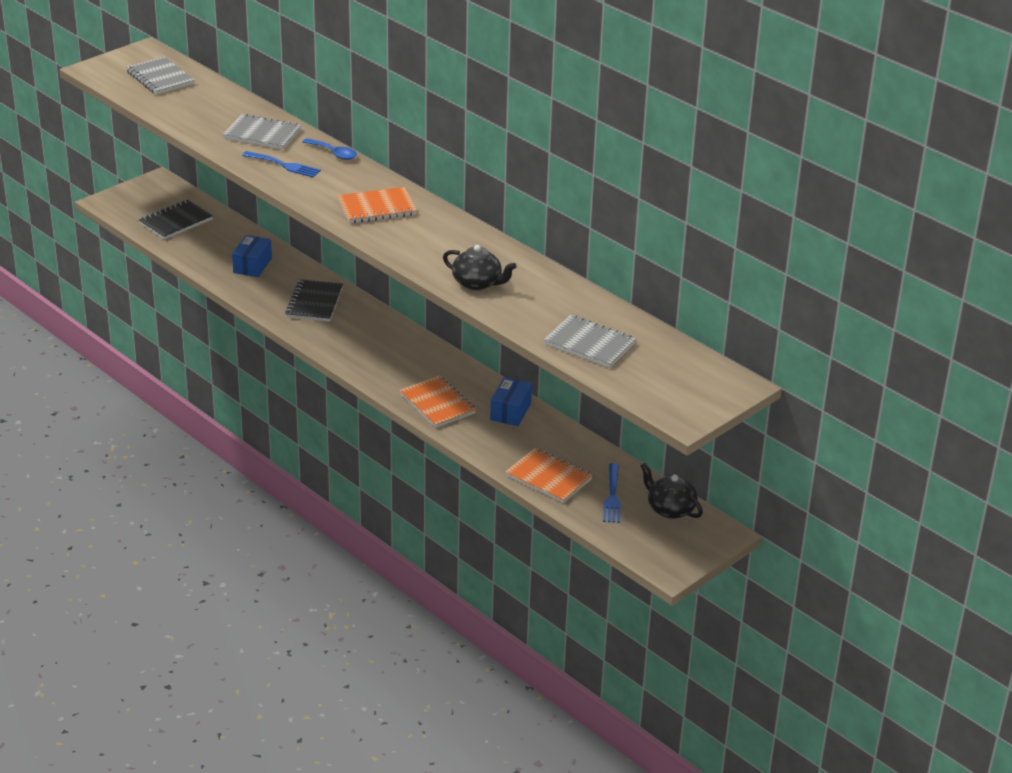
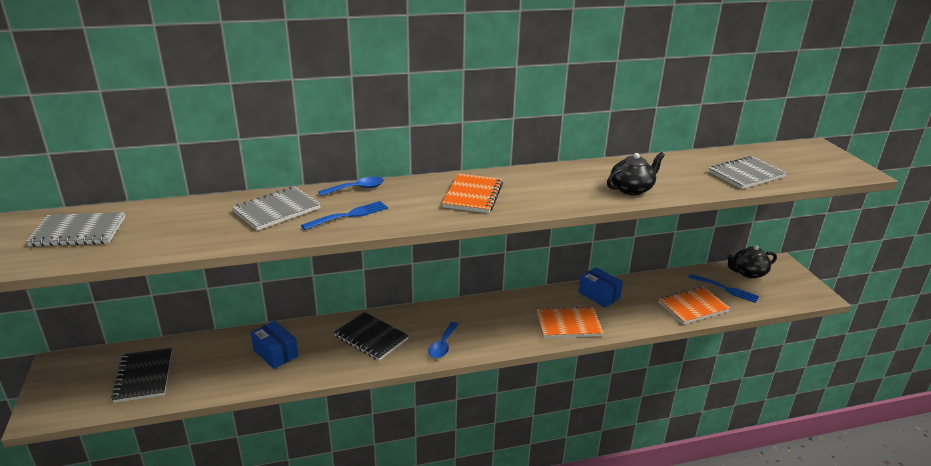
camera: 60 degrees left, 5 degrees down
none -> blue spoon [429,322,458,358]

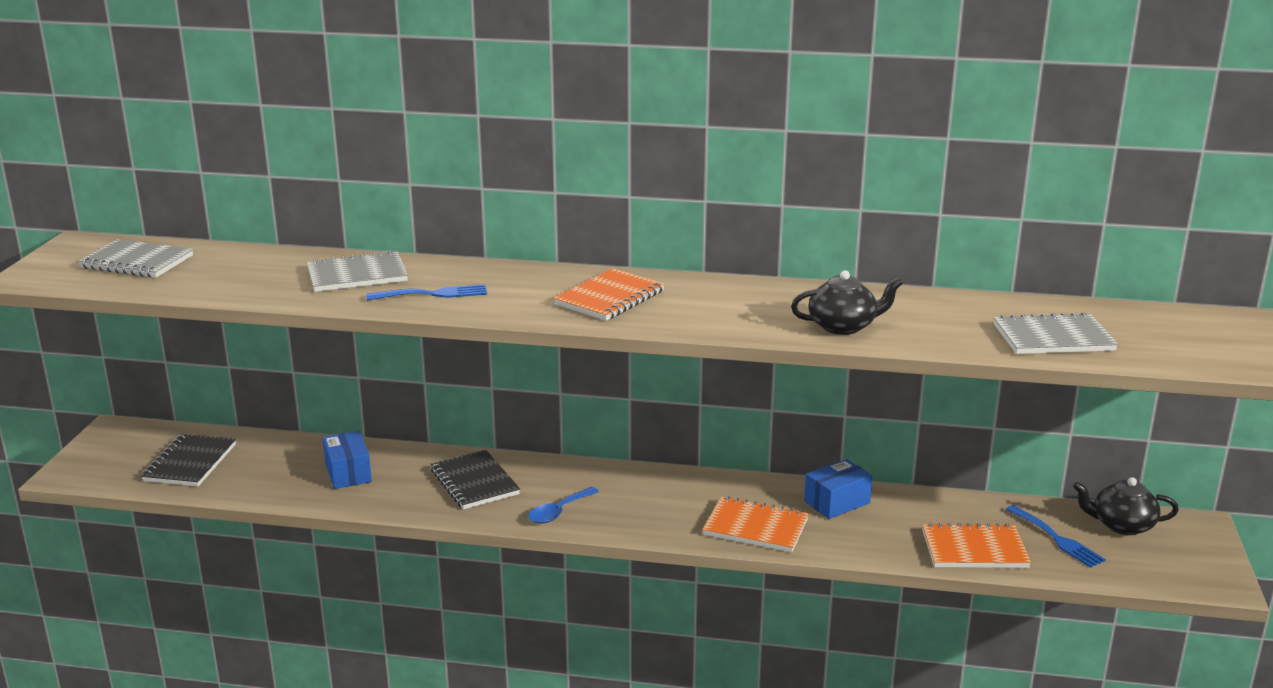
camera: 25 degrees right, 5 degrees down
blue spoon [318,176,384,196] -> none
blue box [579,267,623,308] -> blue box turned 75 degrees clockwise [804,459,873,519]

